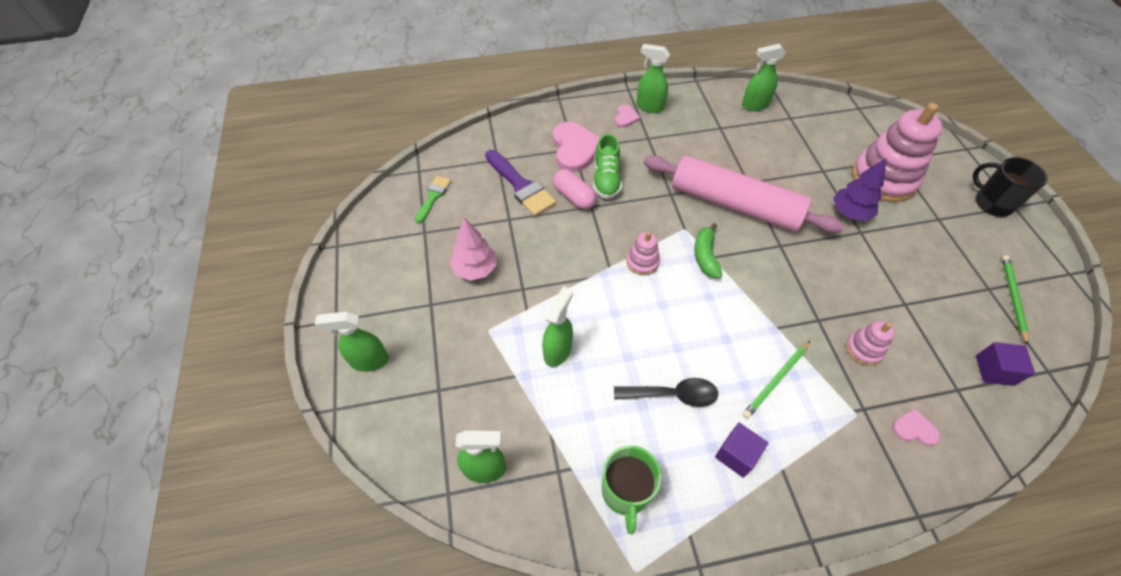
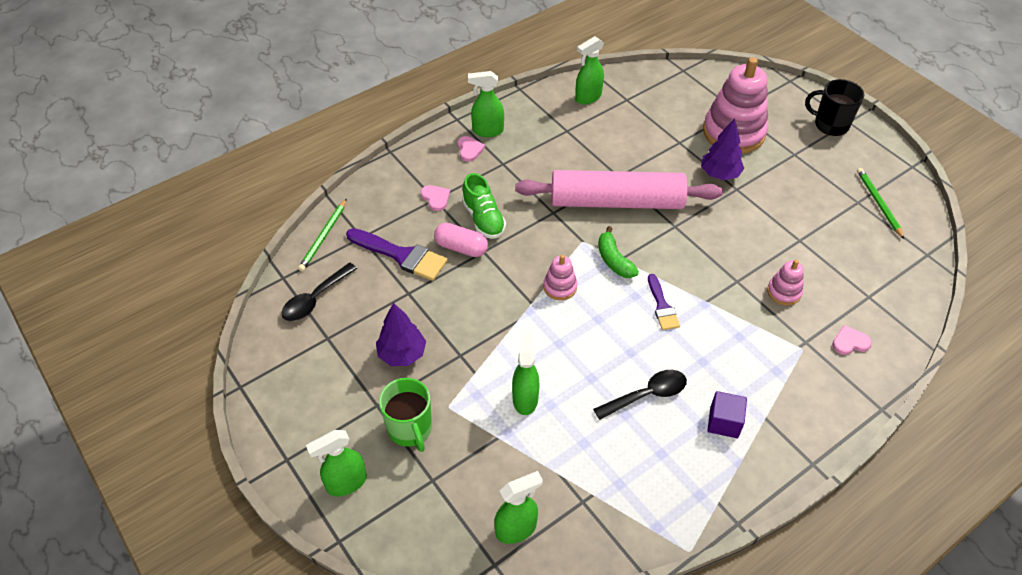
camera: 25 degrees left, 5 degrees down
green brush [415,176,451,224] -> black spoon [281,262,357,321]
pink tree [450,218,497,281] -> purple tree [376,303,426,366]
pink heart [553,122,600,172] -> pink heart [421,185,450,211], size x0.50
green mug [602,445,662,534] -> green mug moved to [379,378,432,452]
green pencil [743,341,810,419] -> green pencil moved to [298,199,347,271]
purple cube [976,342,1035,386] -> none
none -> purple brush [648,274,680,330]

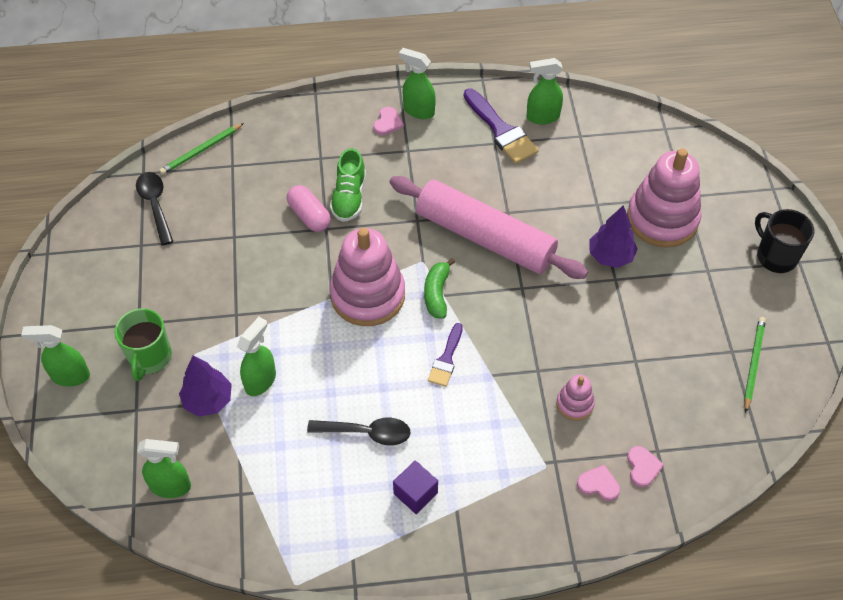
camera: 30 degrees right, 5 degrees up
black spoon [281,262,357,321] -> black spoon turned 90 degrees clockwise [136,172,173,245]
purple brush [346,228,447,281] -> purple brush moved to [464,88,539,164]
purple tree [376,303,426,366] -> purple tree moved to [179,356,232,417]
pink heart [421,185,450,211] -> pink heart moved to [627,446,664,487]
pink stacking toy [543,255,577,300] -> pink stacking toy [330,228,405,326], size x2.13

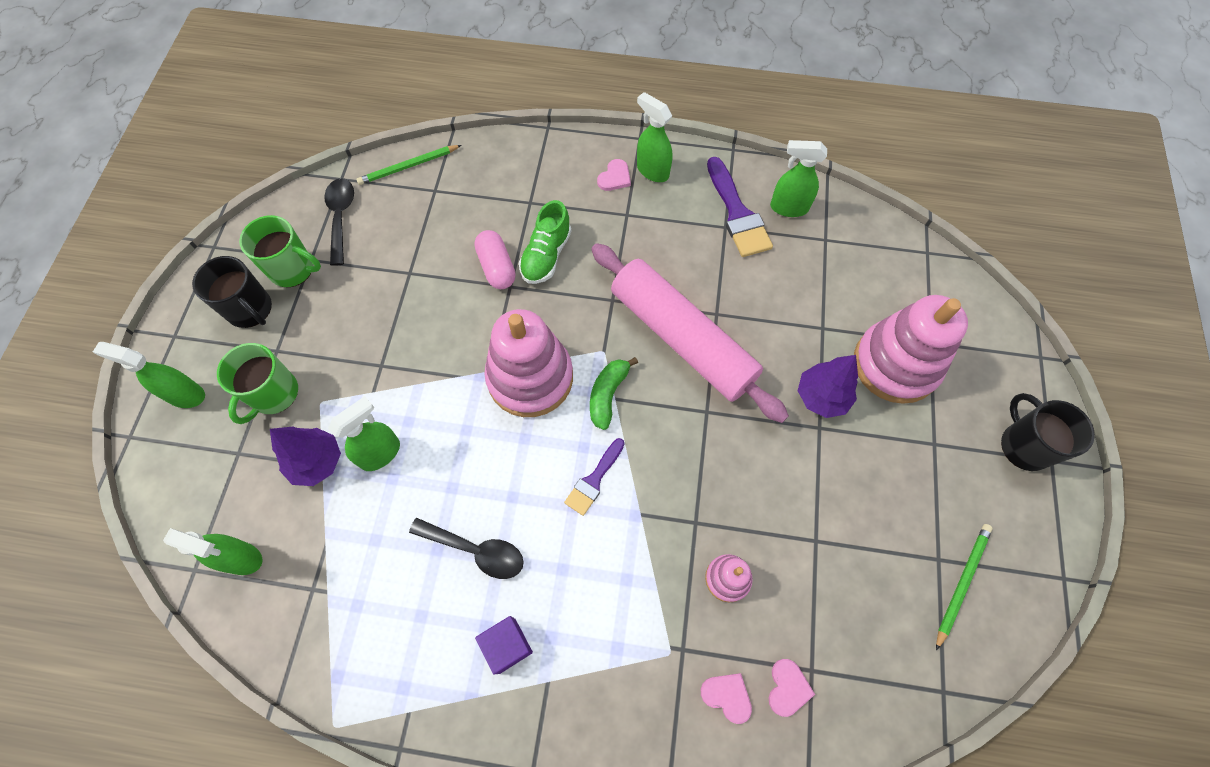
camera: 15 degrees right, 10 degrees up
none -> black mug [192,256,272,328]
none -> green mug [239,215,321,287]

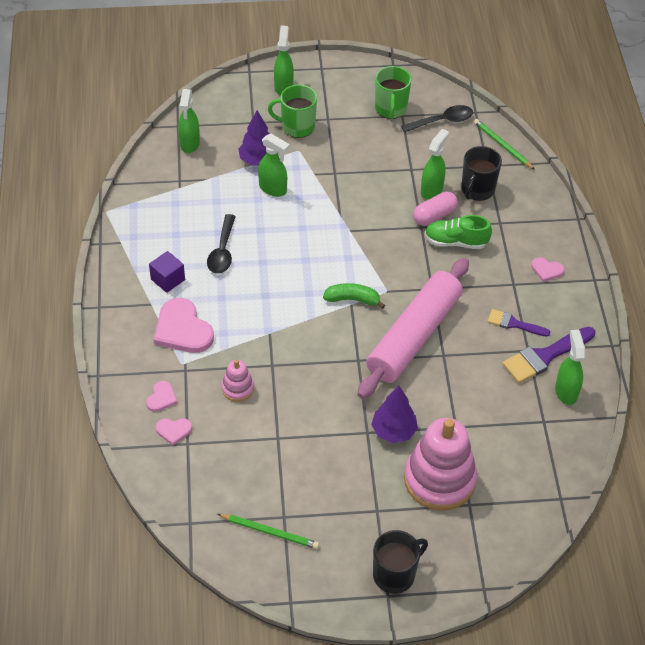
camera: 75 degrees right, 15 degrees down
black mug [192,256,272,328] -> black mug moved to [461,146,502,201]
pink stacking toy [484,309,573,417] -> none
purple brush [564,438,625,516] -> purple brush moved to [487,309,550,336]
green spray bottle [637,92,672,182] -> green spray bottle moved to [421,129,449,200]
none -> pink heart [154,298,214,353]

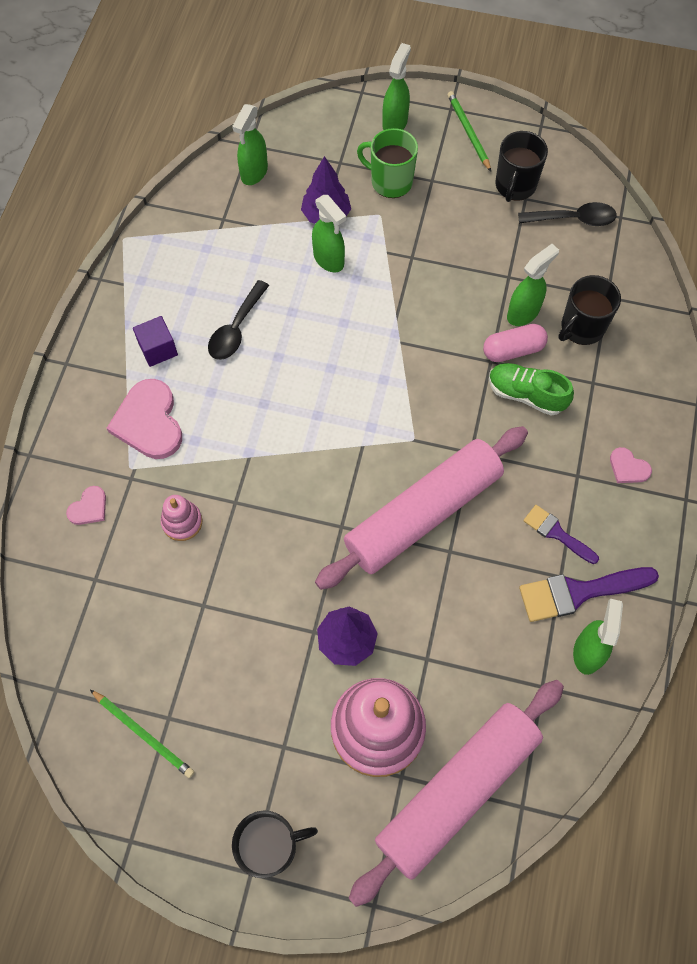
camera: 20 degrees right, 15 degrees up
pink heart [155,418,192,445] -> none
green banana [323,283,385,309] -> none
green mug [375,66,412,119] -> black mug [495,131,548,202]
green pencil [474,119,535,170] -> green pencil moved to [447,91,491,171]
none -> pink rolling pin [348,680,564,907]

